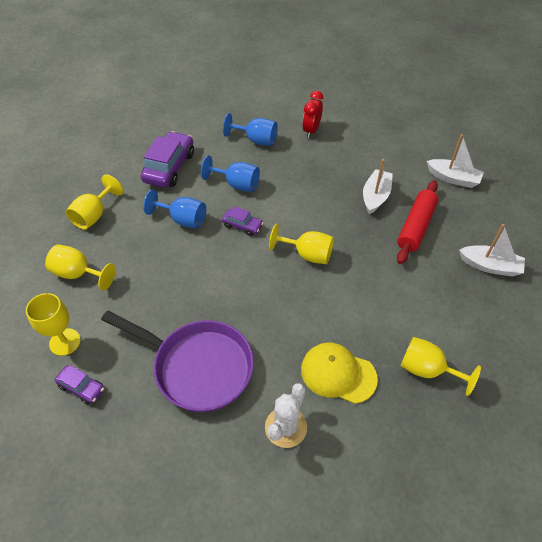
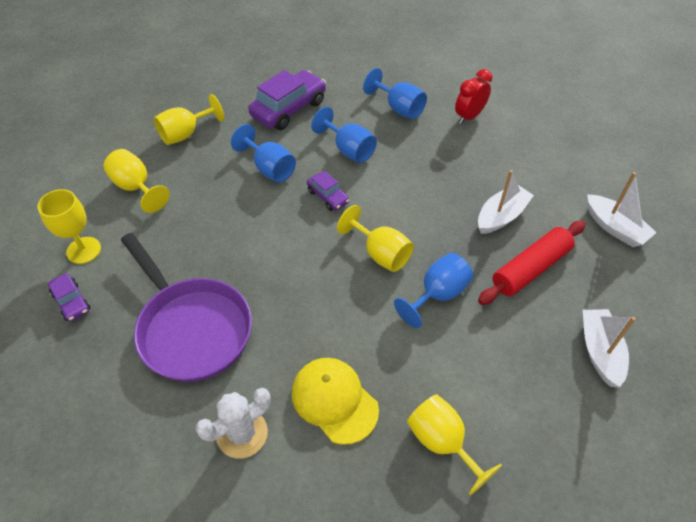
camera: 25 degrees right, 0 degrees up
white boat [459,224,525,277] -> white boat turned 135 degrees counterclockwise [583,309,636,387]
none -> blue goblet [394,253,473,328]

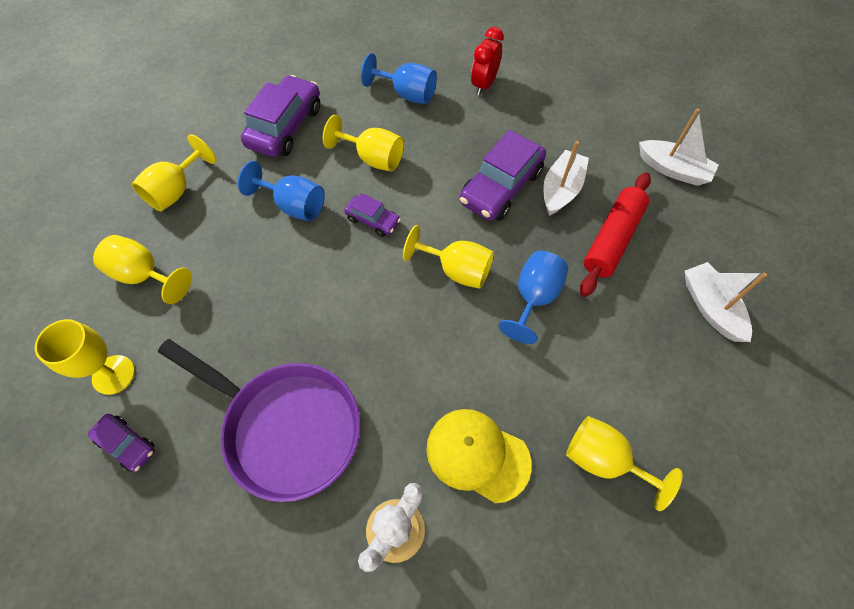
camera: 20 degrees left, 10 degrees up
blue goblet [311,107,377,163] -> yellow goblet [323,115,404,172]
none -> purple car [459,130,546,221]

